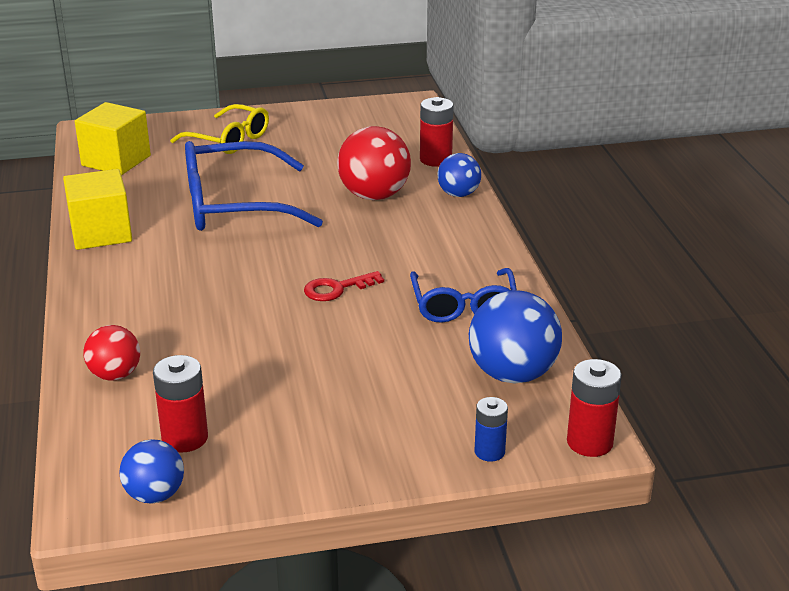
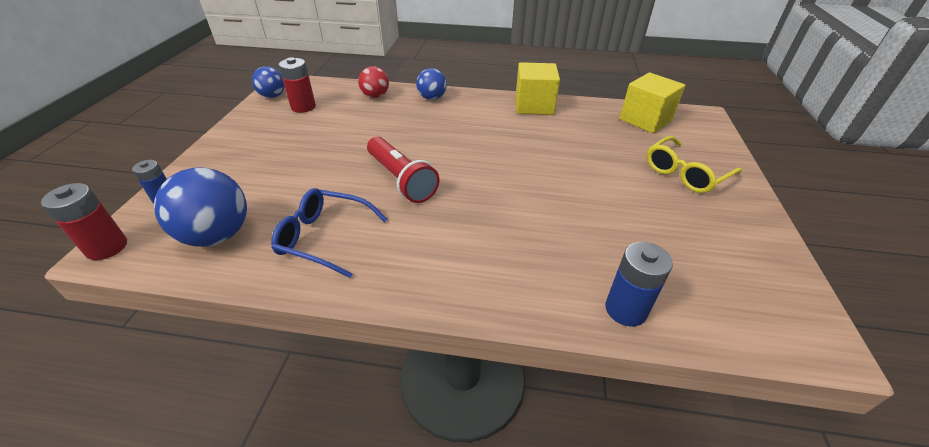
camera: 110 degrees right, 10 degrees up
blue glasses [185,141,323,231] -> none
red key [304,271,384,301] -> red flashlight [367,137,439,203]
red ball [337,126,411,200] -> none
red battery [420,97,454,167] -> blue battery [605,242,673,327]
blue ball [437,153,481,197] -> blue ball moved to [416,68,447,100]

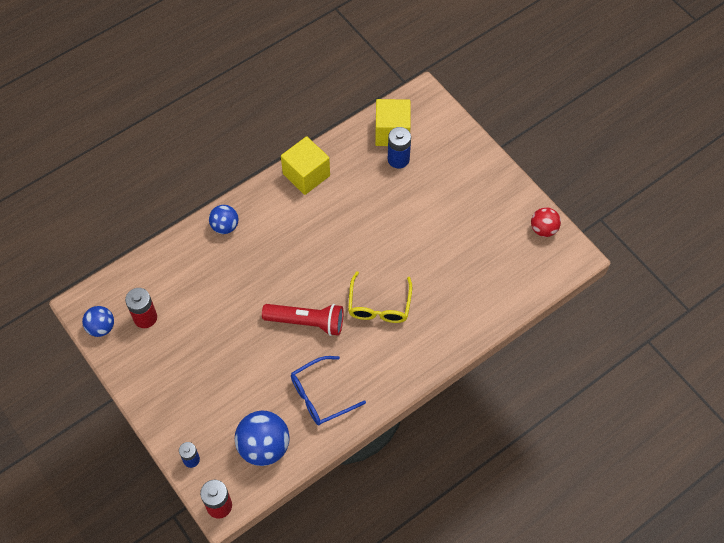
camera: 45 degrees left, 20 degrees up
red ball [358,66,389,98] -> red ball moved to [531,207,561,237]
blue battery [605,242,673,327] -> blue battery moved to [388,127,411,169]
yellow glasses [647,136,742,193] -> yellow glasses moved to [348,271,412,323]

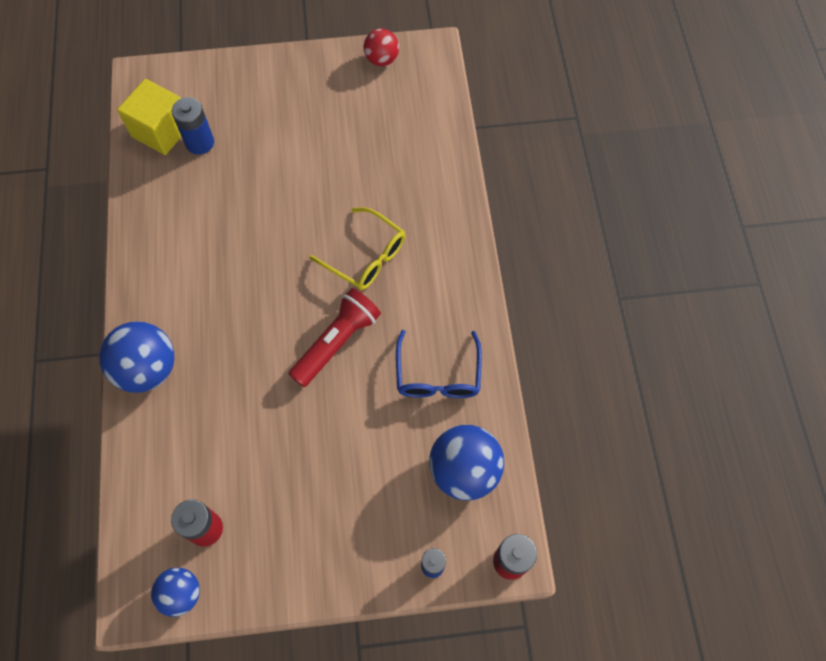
camera: 60 degrees left, 5 degrees up
blue ball [209,205,238,234] -> blue ball [99,321,175,393], size x1.66
yellow cube [281,136,330,195] -> none

